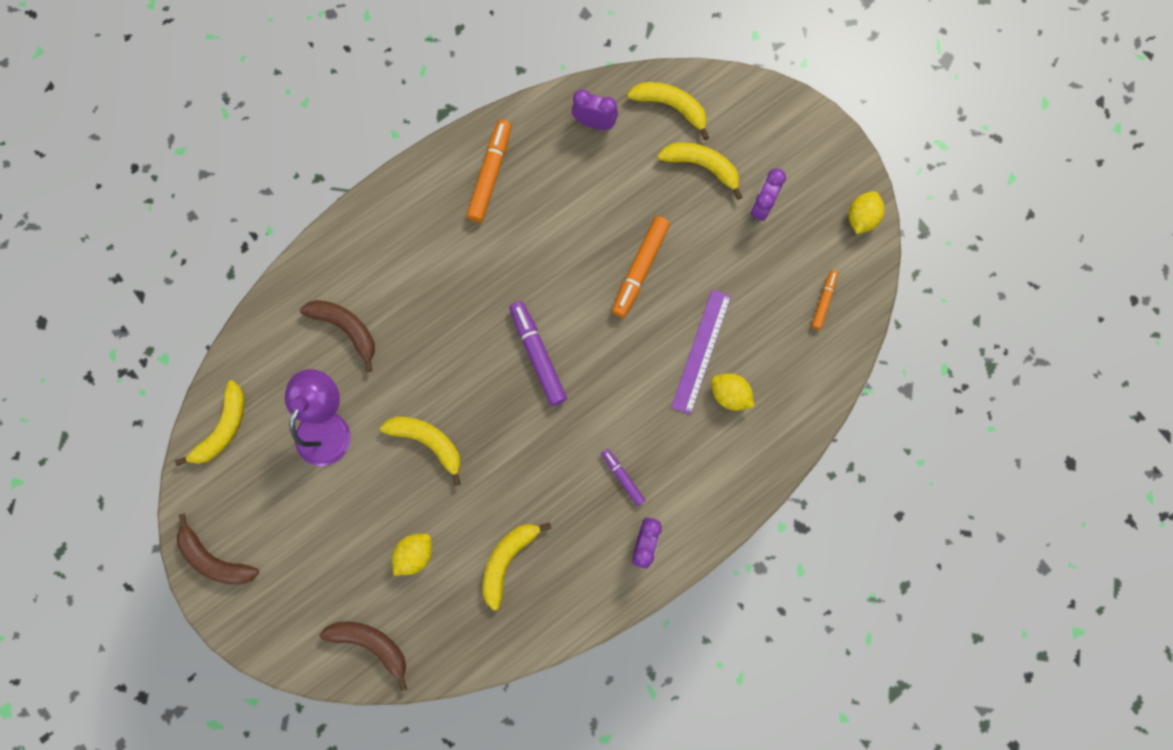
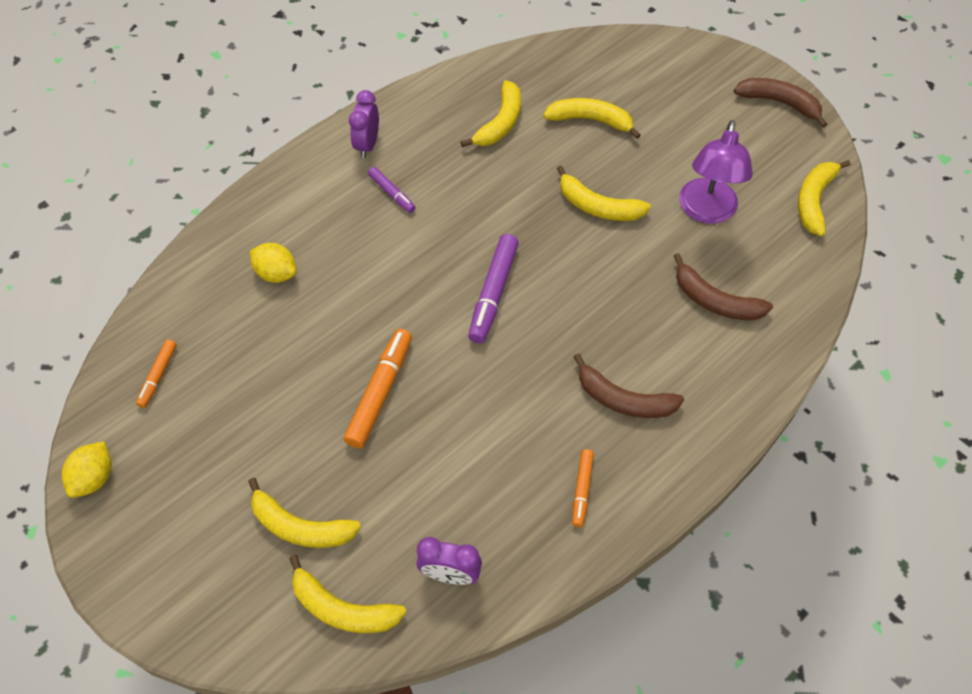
camera: 175 degrees right, 20 degrees down
brown banana [320,622,407,691] -> brown banana moved to [574,353,684,418]
yellow lemon [392,534,432,576] -> yellow banana [543,98,641,139]
orange marker [467,120,511,222] -> orange marker [572,449,594,527], size x0.57
purple marker [509,301,567,406] -> purple marker turned 45 degrees clockwise [468,234,519,343]
purple ruler [671,289,731,414] -> none
purple clock [750,168,786,222] -> none

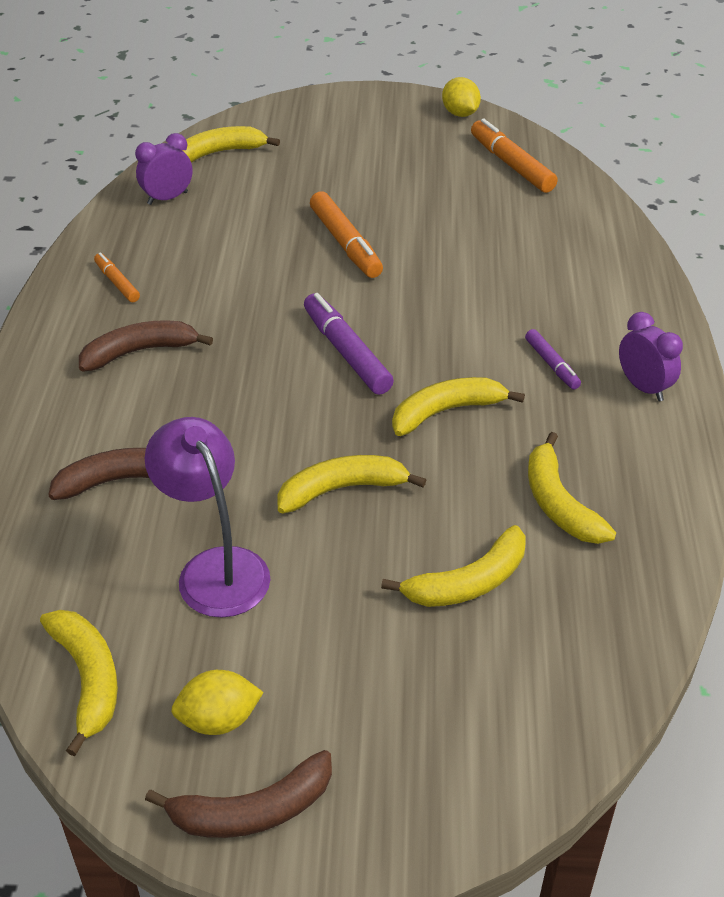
camera: 135 degrees right, 15 degrees down
orange marker [136,340,177,408] -> orange marker [471,119,558,193], size x1.75
yellow banana [248,478,361,548] -> yellow banana moved to [392,377,525,436]
yellow lemon [250,243,296,283] -> yellow lemon moved to [171,670,264,735]
purple marker [368,167,416,213] -> purple marker turned 120 degrees counterclockwise [525,329,581,389]

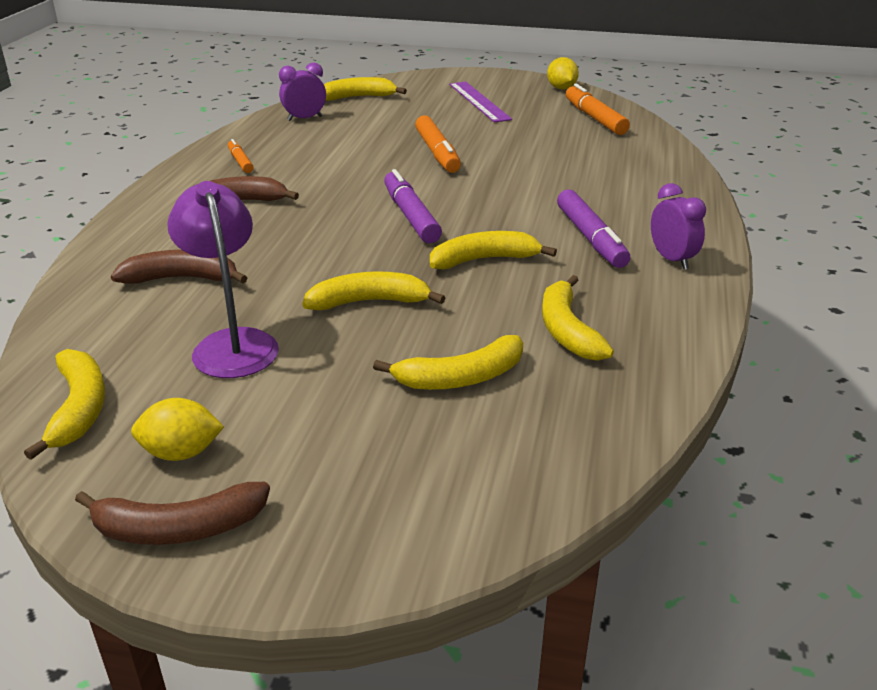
camera: 10 degrees right, 10 degrees down
purple marker [525,329,581,389] -> purple marker [557,189,630,268], size x1.75
none -> purple ruler [449,82,512,123]

